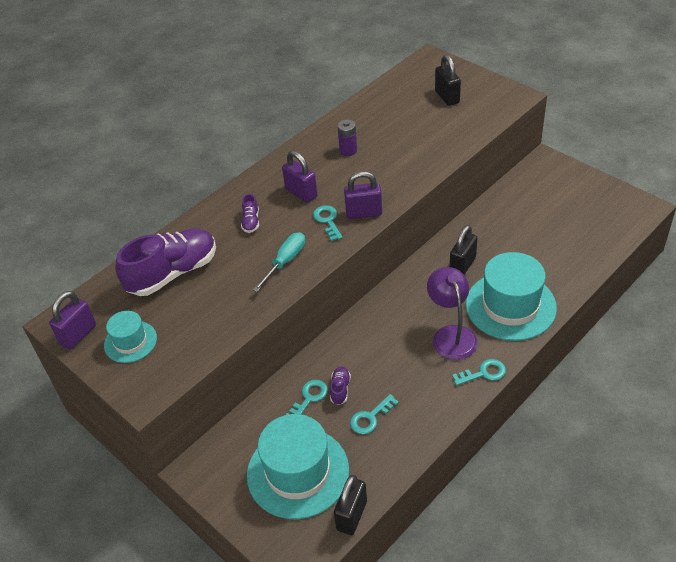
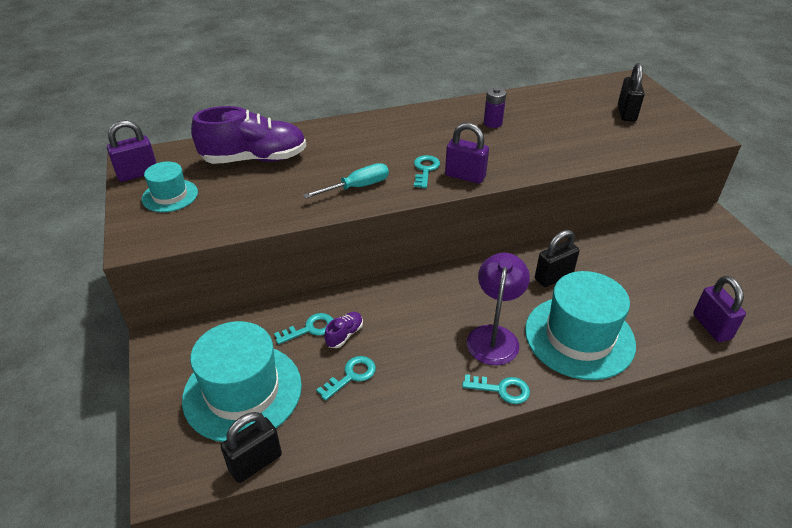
camera: 25 degrees right, 5 degrees down
purple shoe [241,194,259,233] -> none
purple padlock [282,151,318,203] -> purple padlock moved to [693,276,746,342]
turquoise key [350,394,399,434] -> turquoise key turned 150 degrees clockwise [316,356,376,401]

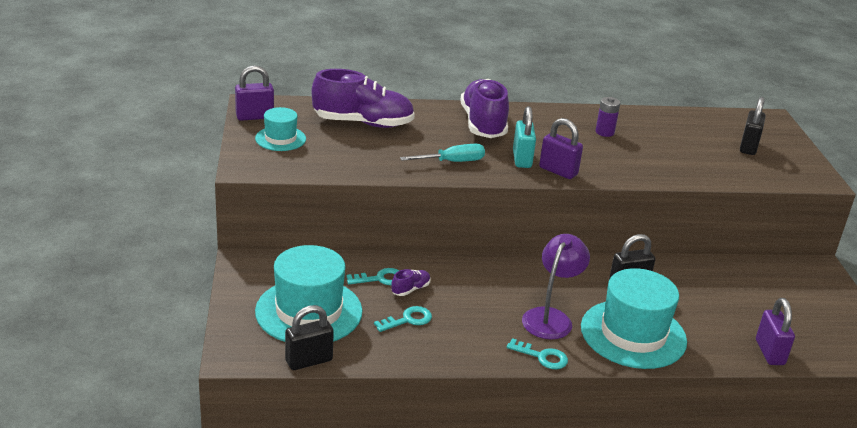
camera: 10 degrees right, 10 degrees down
turquoise key [414,155,440,188] -> turquoise padlock [513,106,536,168]
none -> purple shoe [460,79,509,138]

